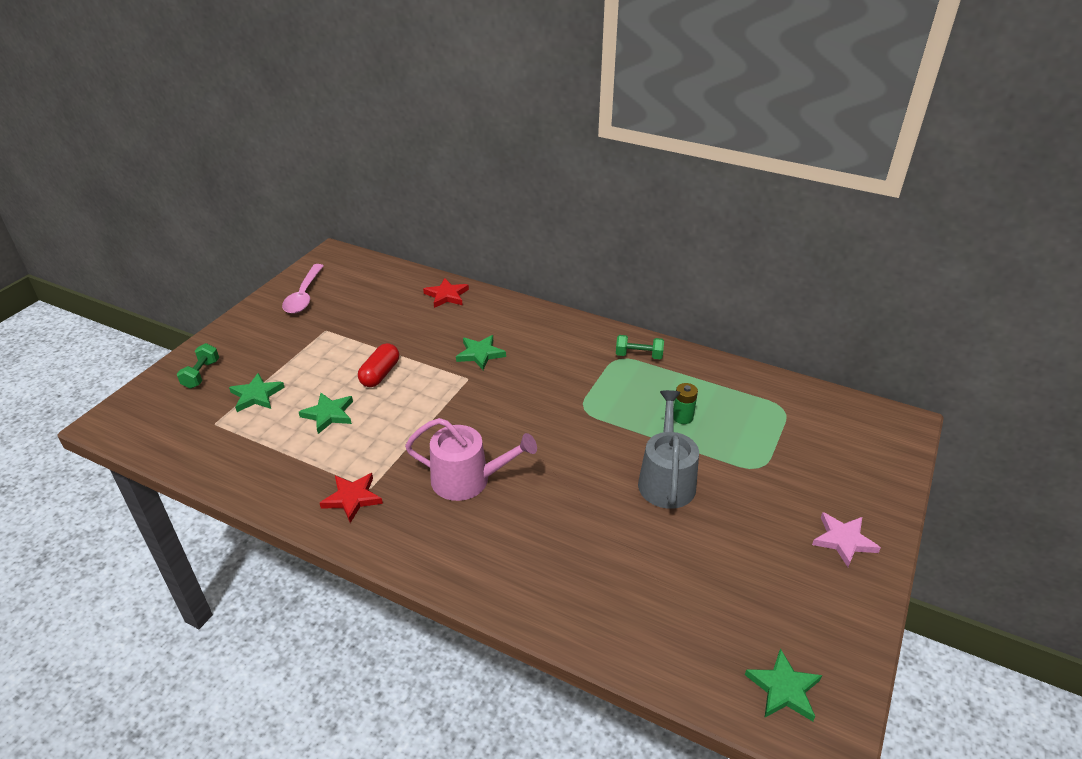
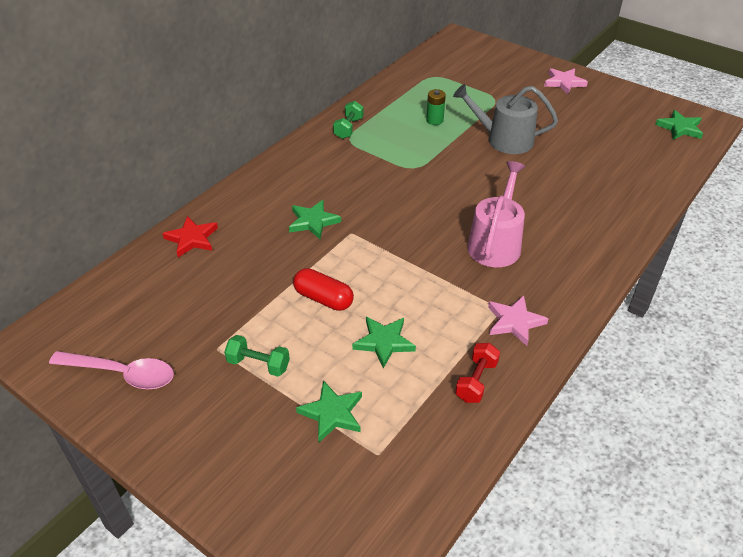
camera: 80 degrees left, 5 degrees up
green dumbbell [177,343,219,389] -> green dumbbell moved to [224,335,290,377]
red star [320,473,383,523] -> pink star [488,295,549,346]
none -> red dumbbell [455,343,500,403]

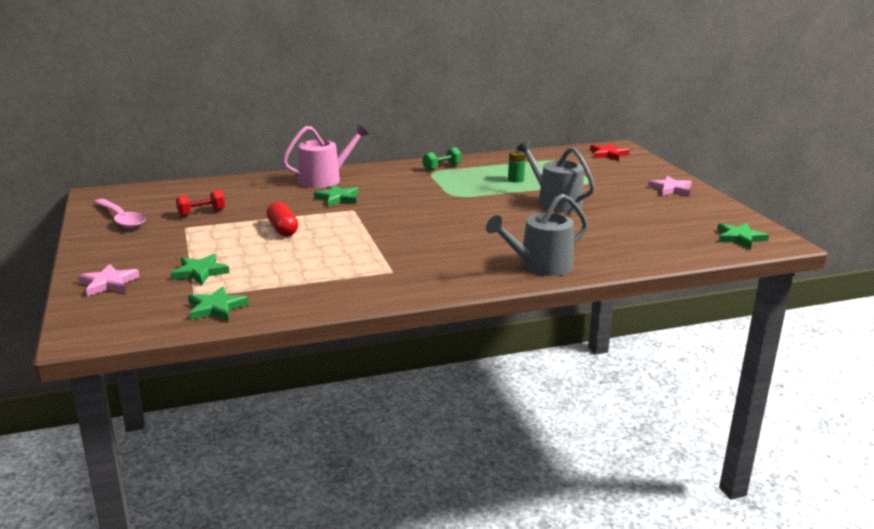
camera: 35 degrees right, 20 degrees down
red star [162,216,218,257] -> red star moved to [590,143,629,161]
green dumbbell [224,335,290,377] -> none
green star [352,317,416,368] -> green star moved to [188,286,249,321]
red dumbbell [455,343,500,403] -> red dumbbell moved to [176,190,225,216]
pink watering can [467,161,525,267] -> pink watering can moved to [282,124,369,188]
pink star [488,295,549,346] -> pink star moved to [78,264,140,297]
none -> grey watering can [486,194,588,276]

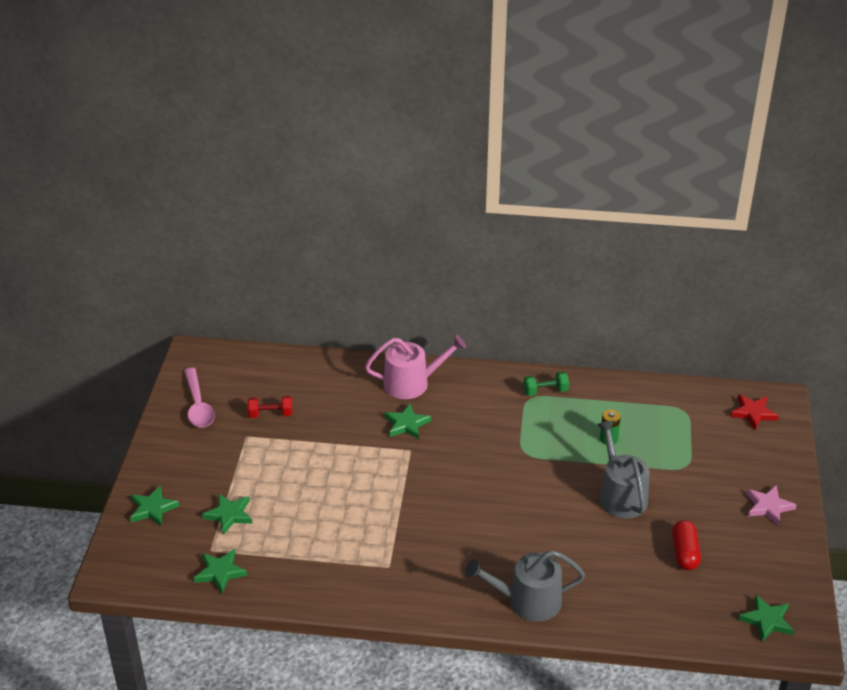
camera: 25 degrees right, 15 degrees up
pink star [78,264,140,297] -> green star [130,485,180,526]
red capsule [266,202,298,236] -> red capsule moved to [672,520,701,570]

